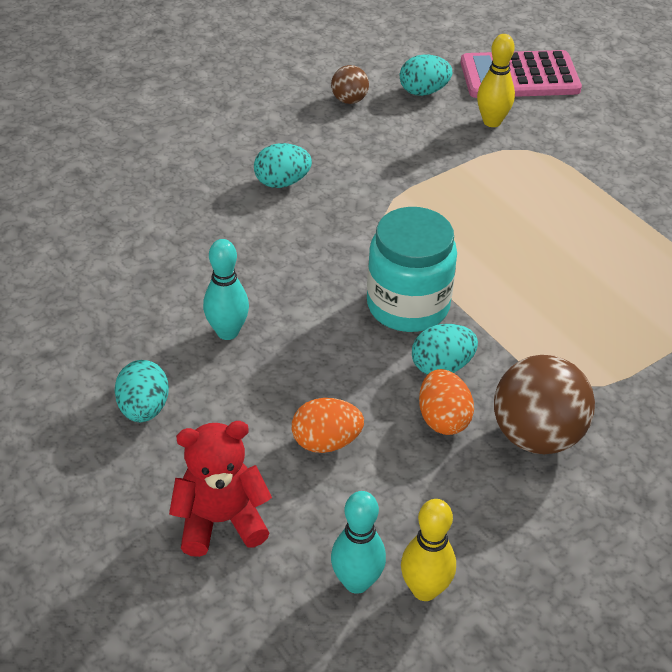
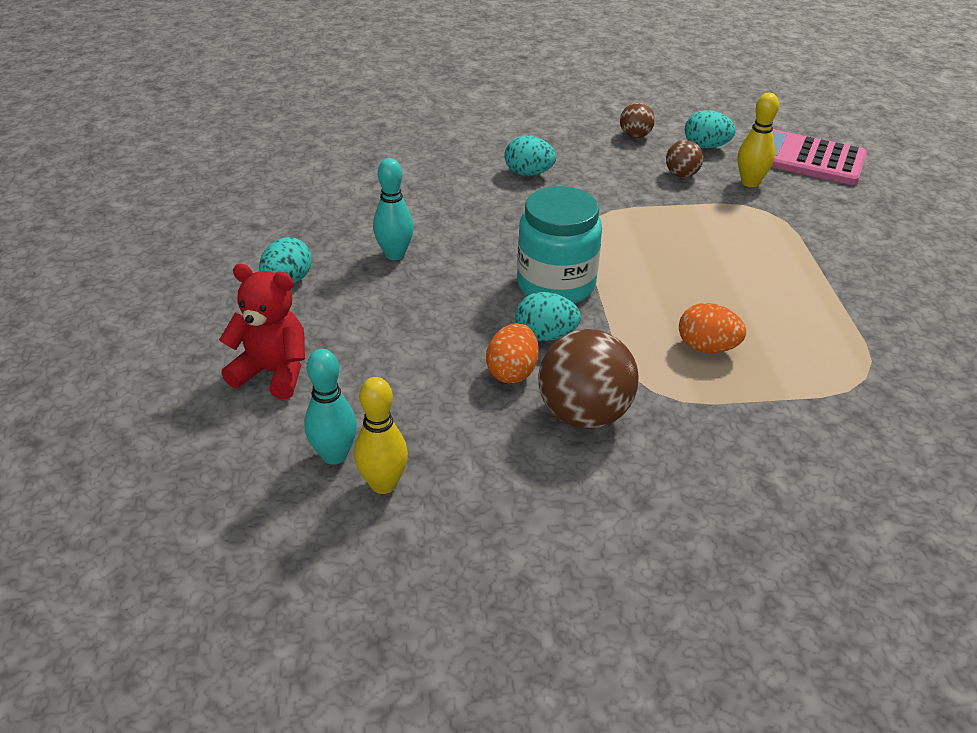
camera: 30 degrees right, 5 degrees down
orange egg [292,398,364,453] -> orange egg moved to [679,303,746,353]
none -> brown ball [666,140,703,178]

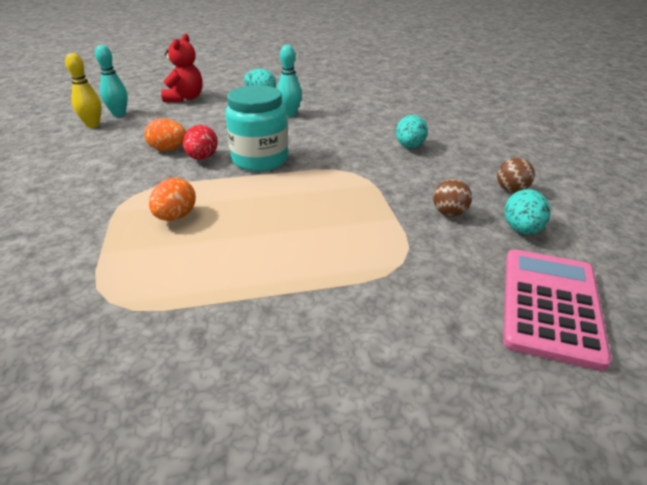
camera: 85 degrees right, 5 degrees down
turquoise egg [515,292,581,341] -> red egg [183,125,218,160]
brown ball [538,329,639,429] -> none
yellow bowling pin [738,93,779,187] -> none

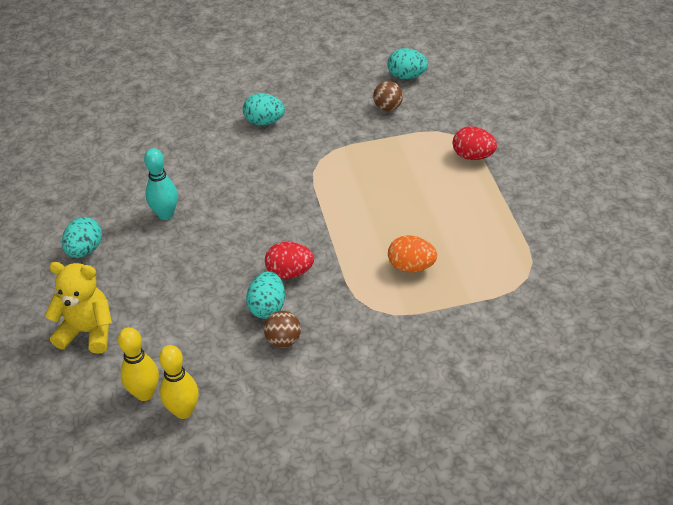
camera: 90 degrees left, 10 degrees up
turquoise bowling pin [95,45,128,117] -> yellow bowling pin [118,327,159,401]
orange egg [144,118,186,151] -> turquoise egg [246,271,285,319]
red teddy bear [161,34,203,102] -> yellow teddy bear [45,262,112,354]
turquoise jar [225,85,288,171] -> none
brown ball [497,158,535,193] -> brown ball moved to [264,311,301,348]
pink calculator [503,249,611,371] -> none
none -> red egg [453,126,497,160]

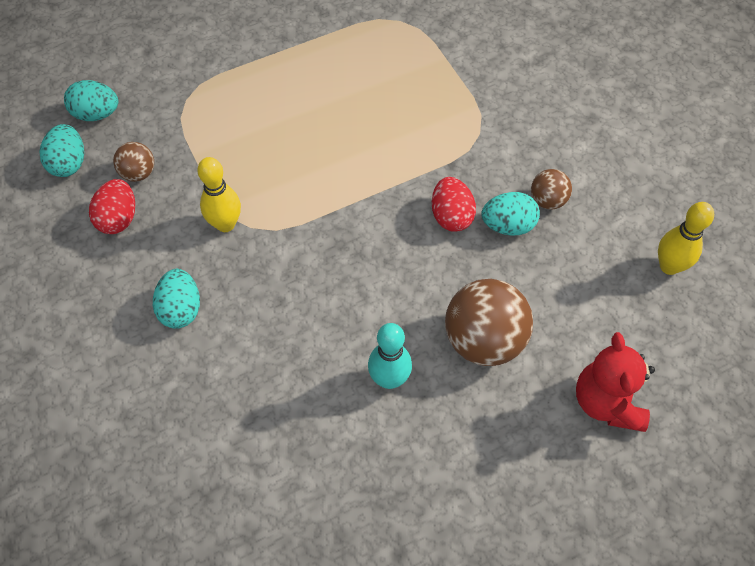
camera: 105 degrees left, 15 degrees up
yellow teddy bear [45,262,112,354] -> red teddy bear [576,332,655,432]
turquoise egg [62,217,102,258] -> turquoise egg moved to [64,80,118,121]
yellow bowling pin [118,327,159,401] -> yellow bowling pin moved to [197,157,241,232]
orange egg [388,235,437,273] -> none
red egg [453,126,497,160] -> red egg moved to [89,179,135,234]
none -> brown ball [445,279,533,366]

